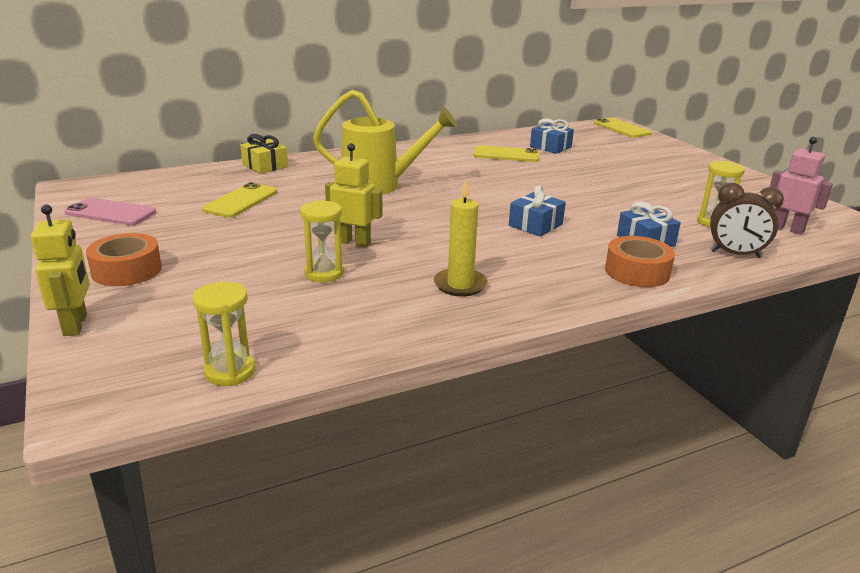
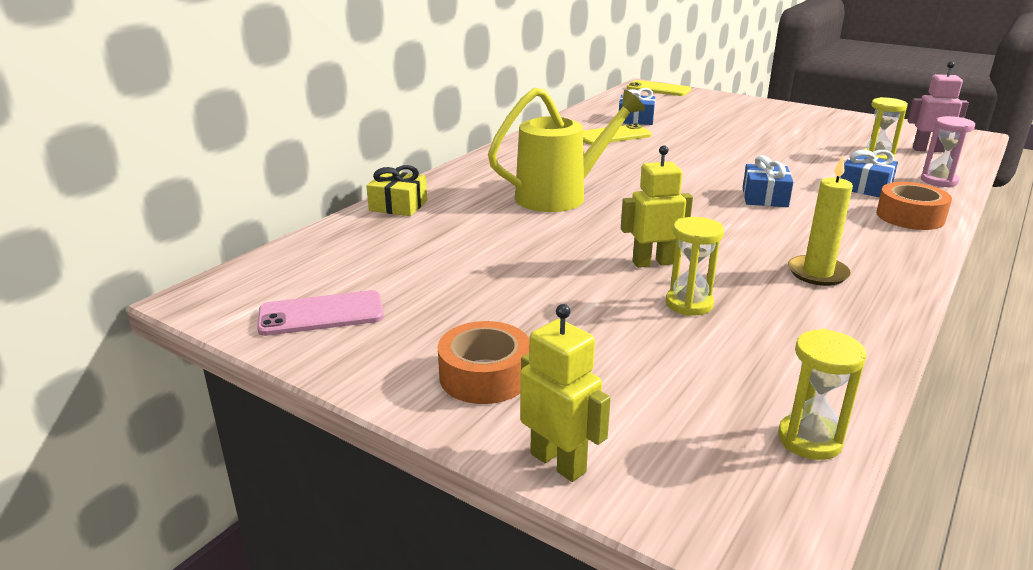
camera: 30 degrees left, 0 degrees up
yellow phone [202,182,277,218] -> none
brown clock [710,183,784,258] -> pink hourglass [921,116,975,188]

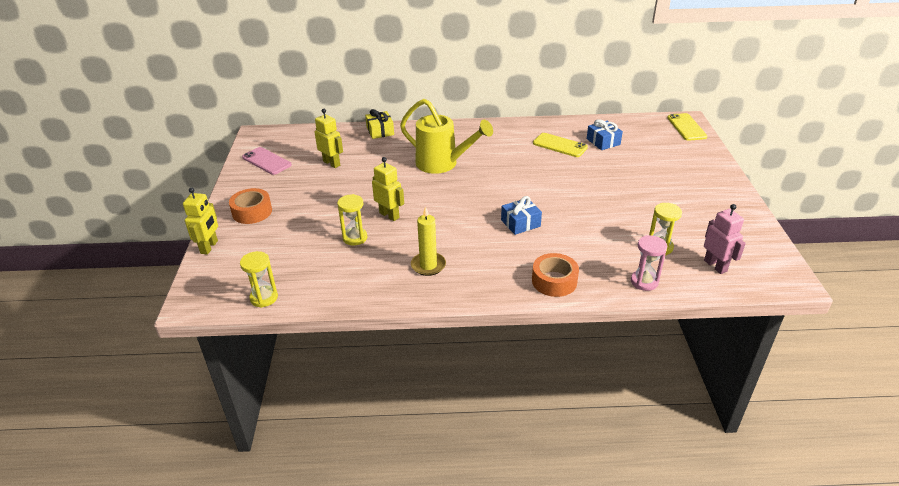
camera: 55 degrees right, 10 degrees up
blue gift [840,150,898,197] -> none
none -> yellow robot [315,109,343,168]

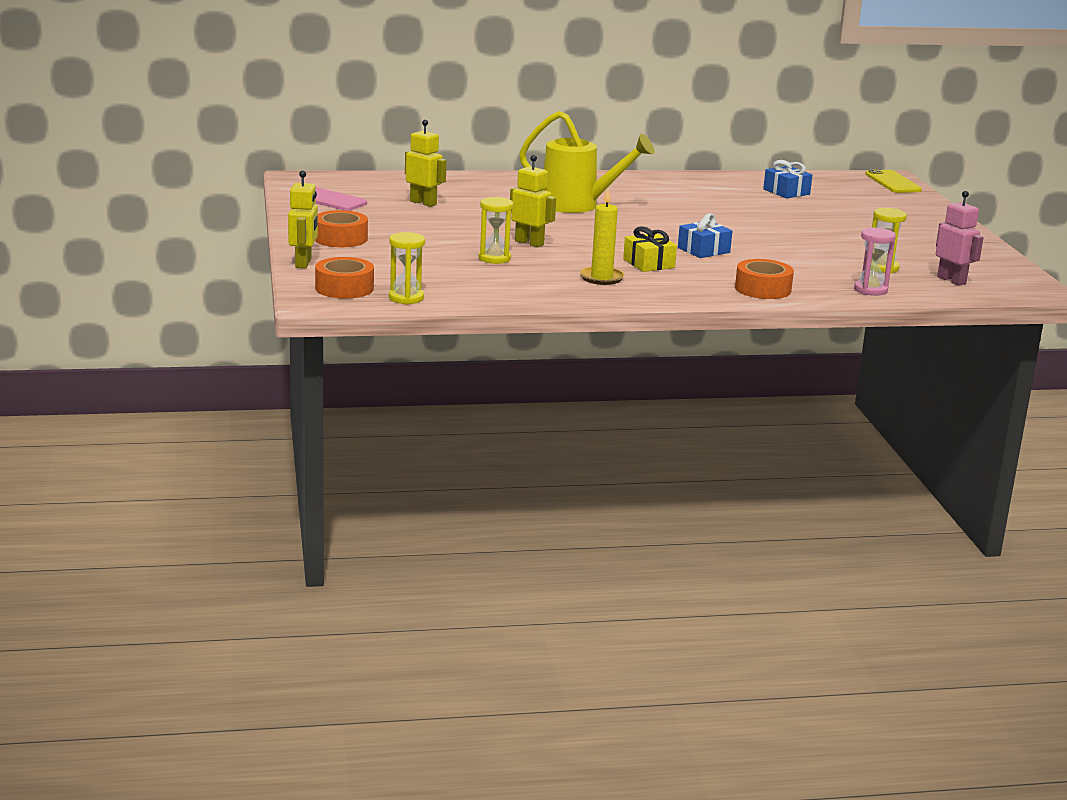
camera: 10 degrees left, 15 degrees down
yellow gift [365,109,394,139] -> yellow gift moved to [623,226,677,272]
yellow phone [533,133,588,157] -> none
none -> orange tape [315,257,374,299]

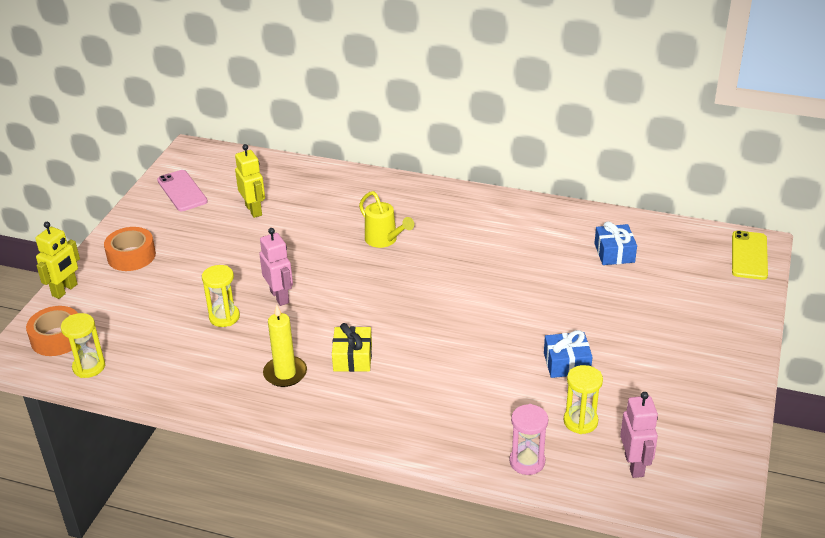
camera: 30 degrees right, 15 degrees up
yellow robot [510,155,556,247] -> pink robot [259,228,293,306]
yellow watering can [519,111,655,213] -> yellow watering can [359,191,414,248], size x0.59
blue gift [678,213,732,258] -> blue gift moved to [544,330,592,378]
orange tape [735,259,794,299] -> none

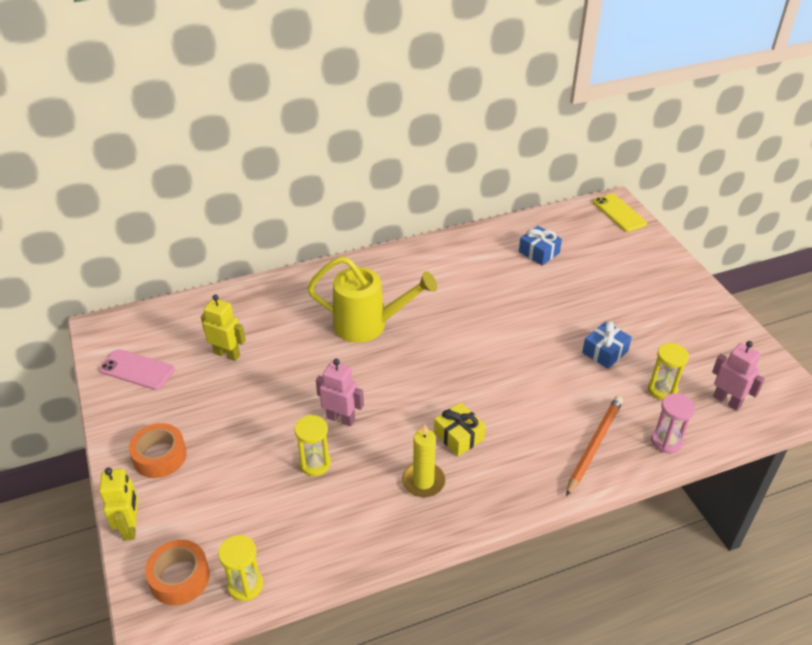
camera: 40 degrees left, 5 degrees up
yellow watering can [359,191,414,248] -> yellow watering can [307,256,437,343], size x1.70
none -> orange pencil [566,396,623,496]

